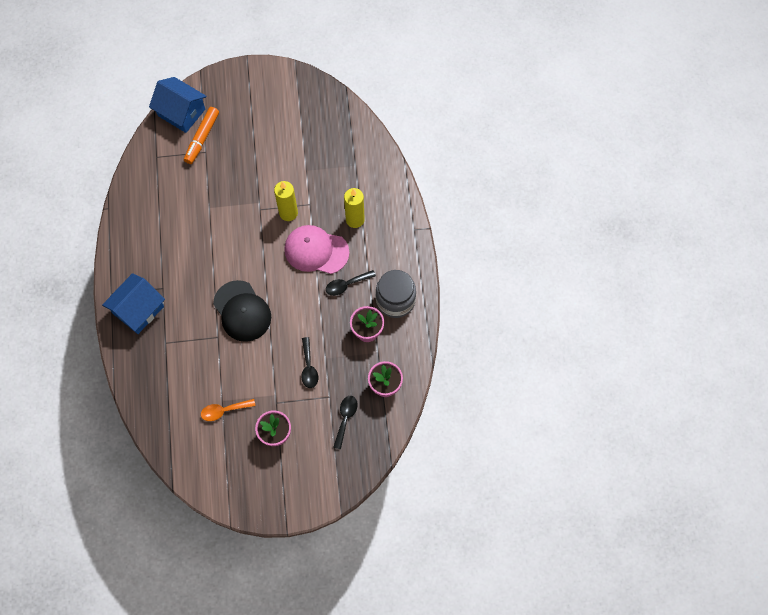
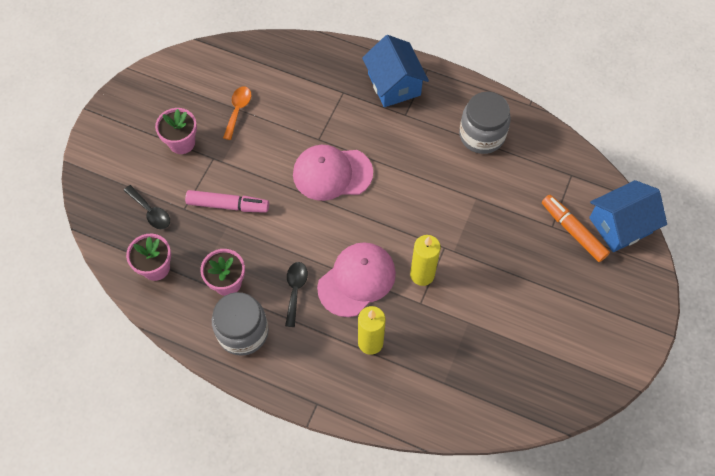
camera: 120 degrees right, 5 degrees down
black cap [213,280,271,342] -> pink cap [293,145,373,201]
black spoon [302,337,318,388] -> pink marker [185,190,269,213]
none -> grey jar [459,92,511,154]

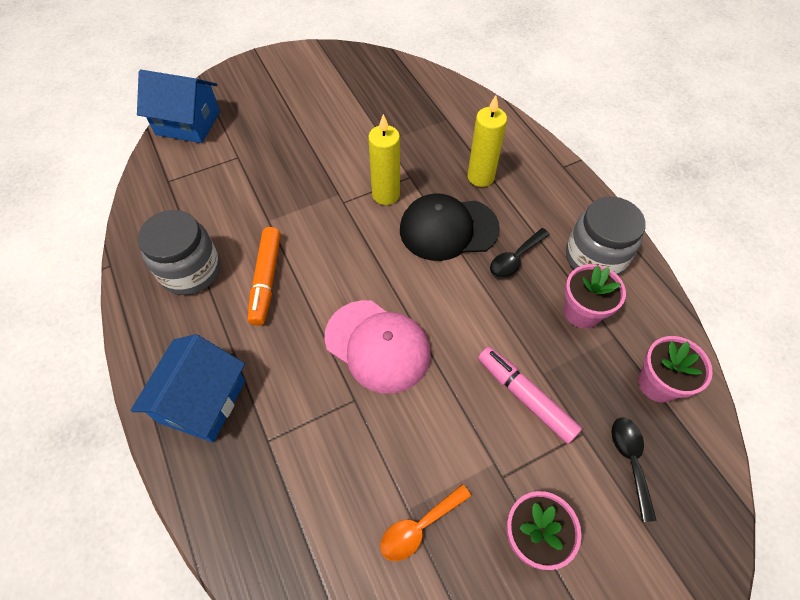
camera: 140 degrees left, 5 degrees down
pink cap [317,242,396,317] -> black cap [400,193,500,261]
orange marker [542,195,610,262] -> orange marker moved to [248,227,281,326]

